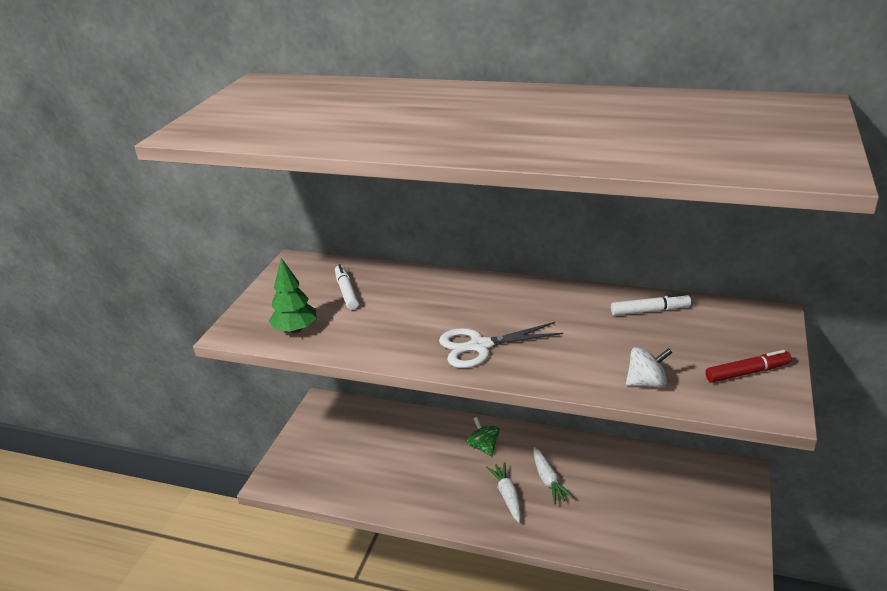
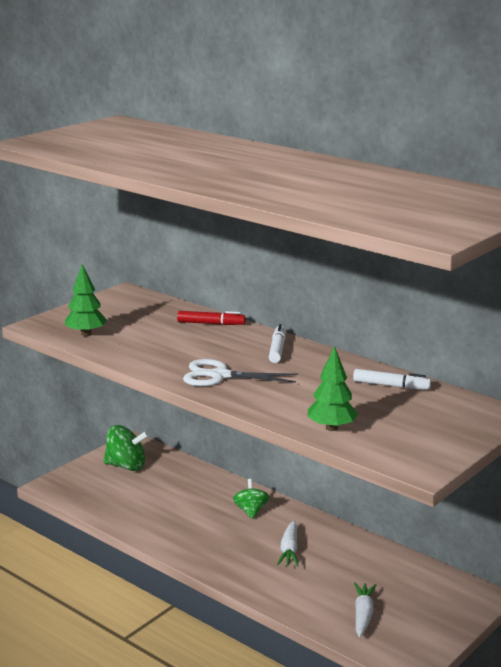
camera: 20 degrees right, 10 degrees down
white marker [335,264,359,310] -> white marker moved to [269,324,286,363]
white carrot [486,462,521,523] -> white carrot moved to [354,582,376,637]
white spinning top [626,347,672,388] -> green tree [308,346,358,431]
red marker [705,350,792,383] -> red marker moved to [177,311,245,325]
none -> green spinning top [104,425,149,471]

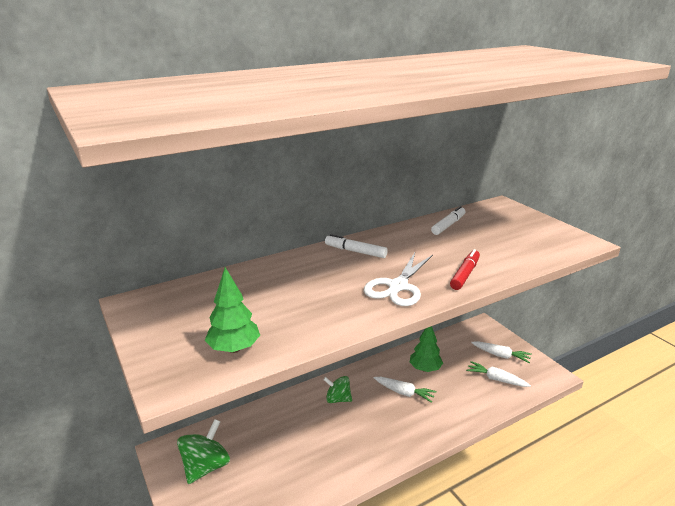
camera: 70 degrees left, 5 degrees up
red marker [177,311,245,325] -> red marker moved to [450,249,480,290]
green tree [308,346,358,431] -> green tree moved to [410,326,443,372]
none -> white carrot [471,341,532,363]

